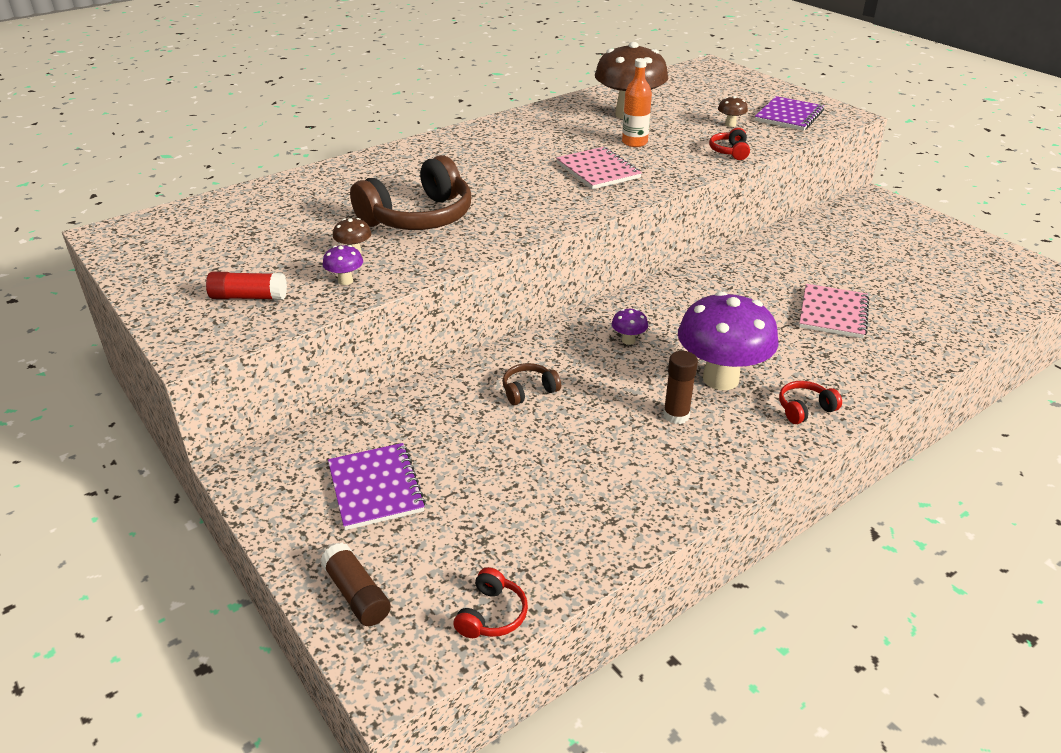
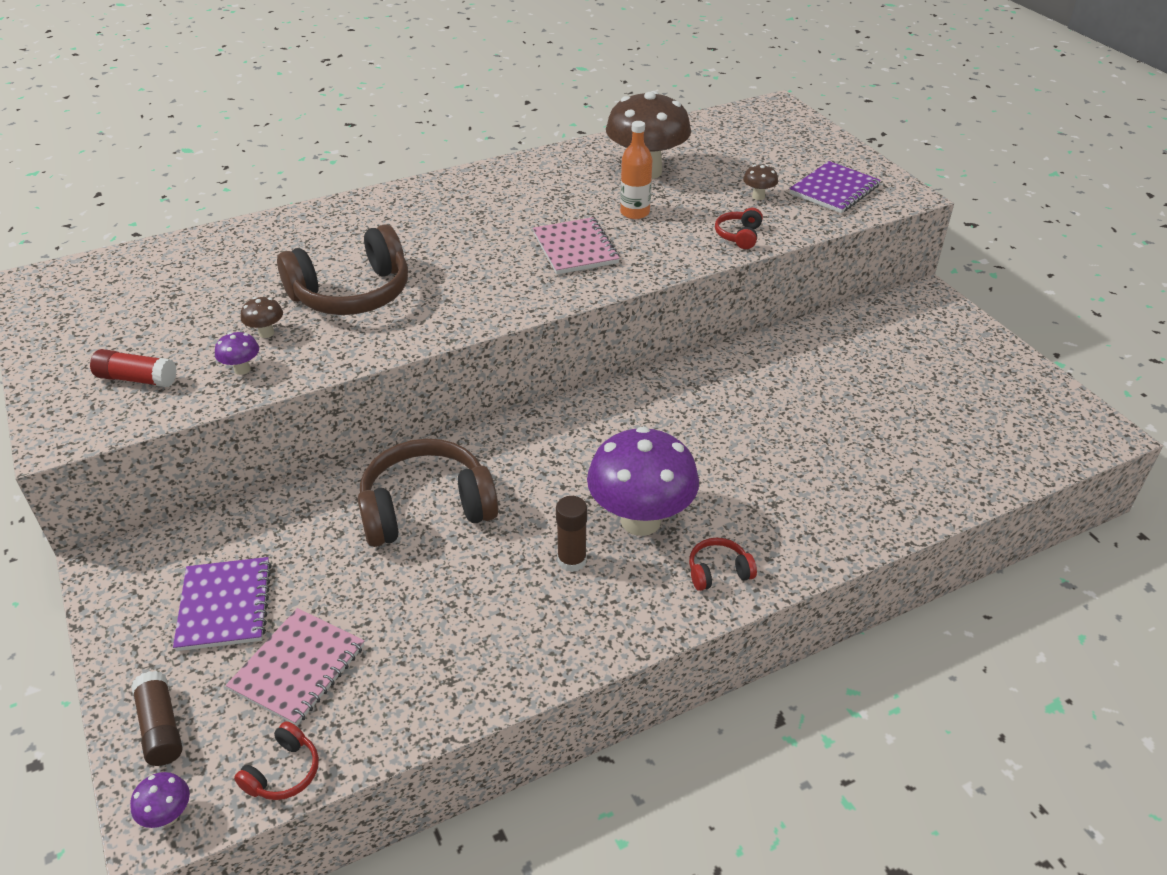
camera: 10 degrees right, 5 degrees up
brown headphones [503,363,561,405] -> brown headphones [358,439,498,547], size x2.22
purple mushroom [612,309,648,345] -> purple mushroom moved to [130,772,190,828]
pink notebook [799,284,869,338] -> pink notebook moved to [226,608,364,726]

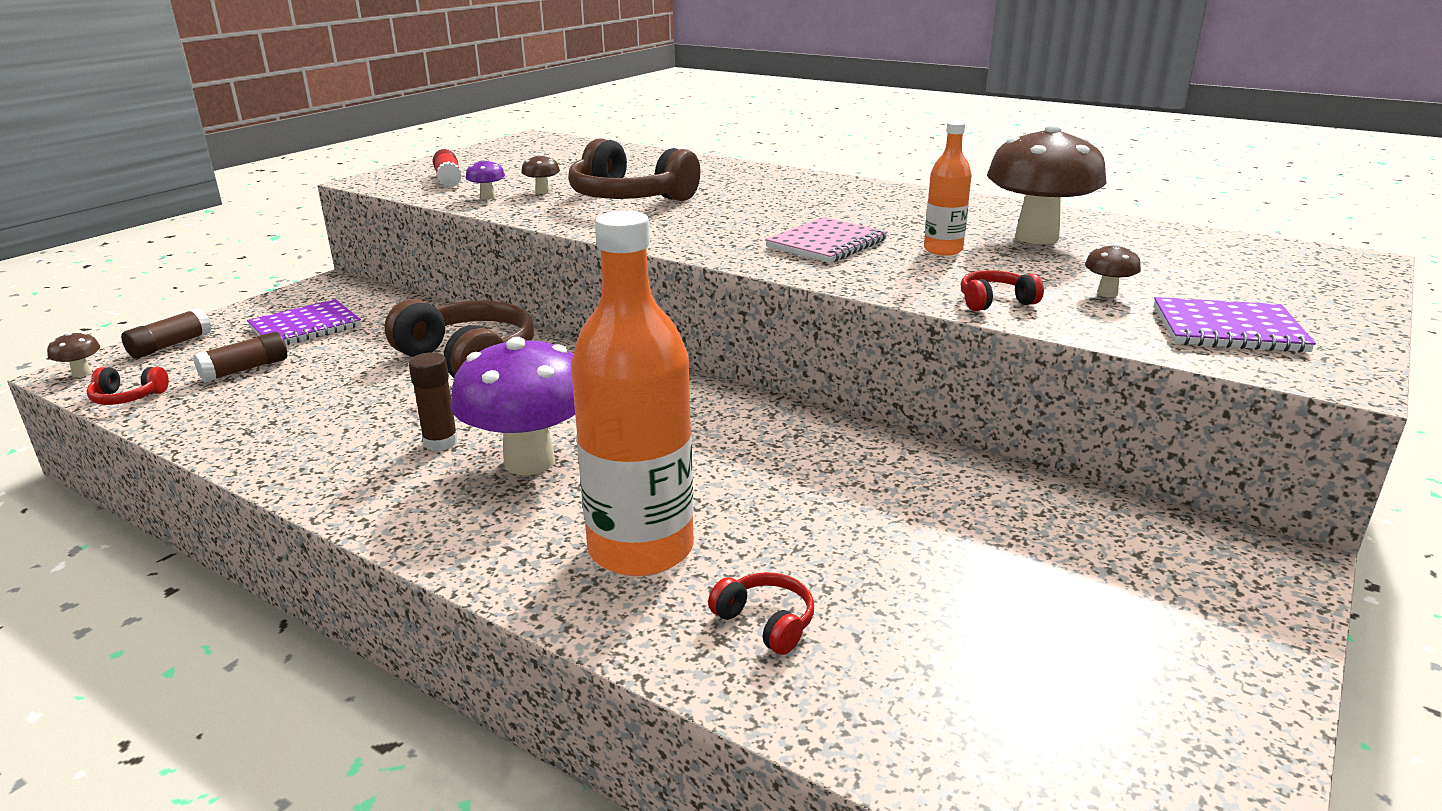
camera: 60 degrees right, 15 degrees down
purple mushroom [130,772,190,828] -> brown mushroom [47,332,101,377]
pink notebook [226,608,364,726] -> brown glue stick [193,332,287,383]
red headphones [689,538,757,591] -> red headphones moved to [708,572,814,655]
none -> orange bottle [571,210,694,576]

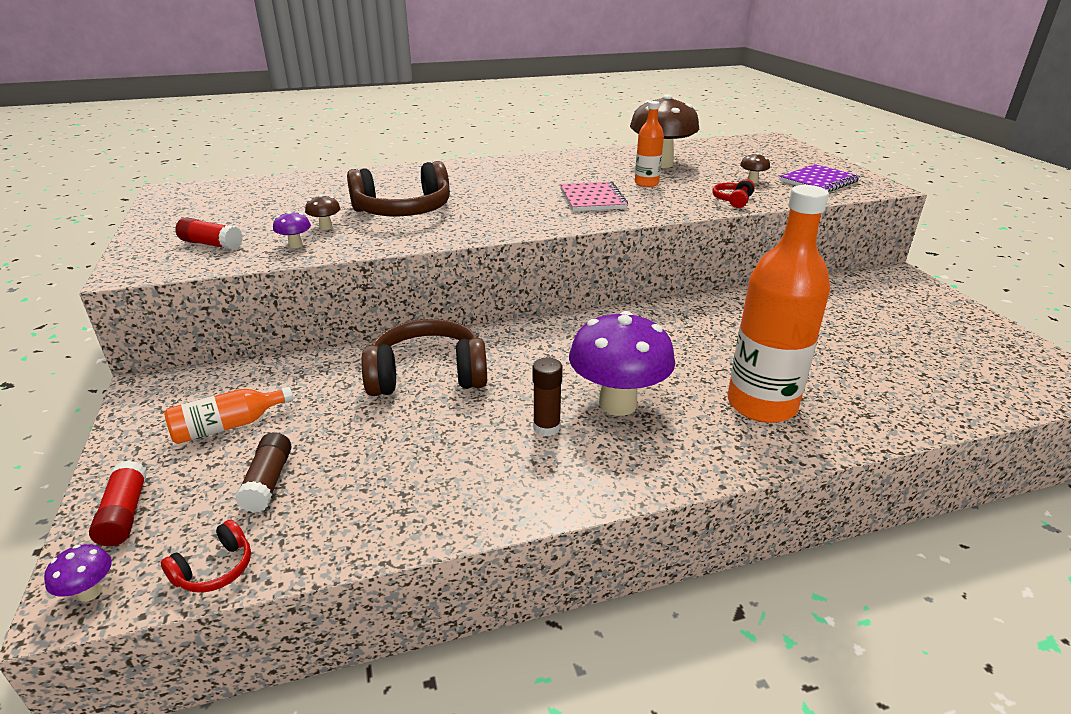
camera: 50 degrees left, 5 degrees up
brown mushroom [47,332,101,377] -> purple mushroom [44,544,112,602]
brown glue stick [121,308,212,358] -> red glue stick [89,460,147,546]
purple notebook [247,299,361,345] -> orange bottle [164,387,293,444]
red headphones [708,572,814,655] -> none

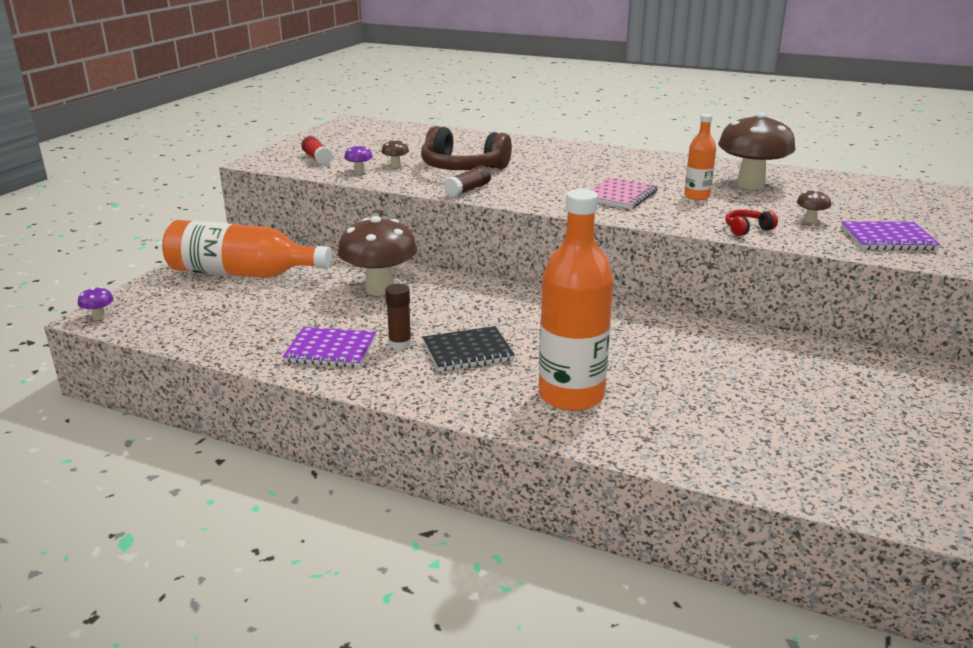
camera: 40 degrees right, 5 degrees down
red glue stick [89,460,147,546] -> none
red headphones [161,519,251,593] -> none
orange bottle [164,387,293,444] -> orange bottle [162,220,332,278], size x2.01
brown glue stick [235,432,291,513] -> brown glue stick moved to [444,165,491,197]
brown headphones [361,319,487,396] -> brown mushroom [338,216,417,296]
purple mushroom [569,311,675,416] -> black notebook [423,326,515,371]
none -> purple notebook [282,327,376,368]

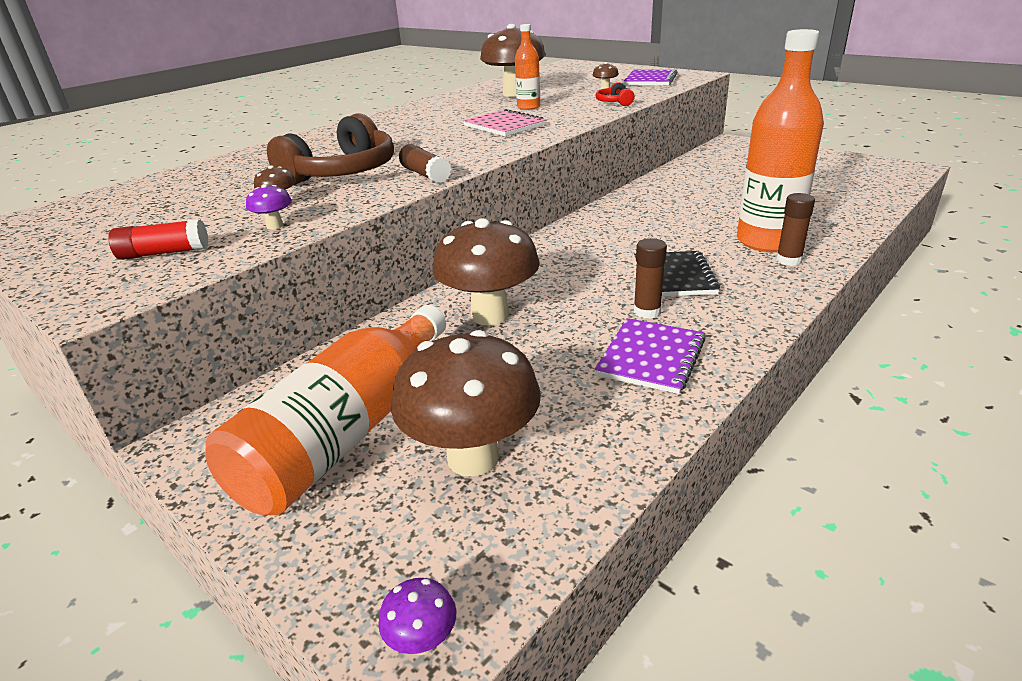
camera: 70 degrees left, 5 degrees up
none -> brown mushroom [391,330,541,477]
none -> brown glue stick [776,193,815,266]

